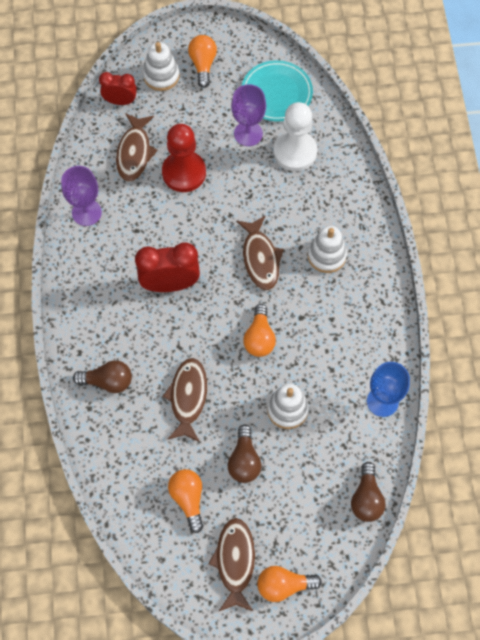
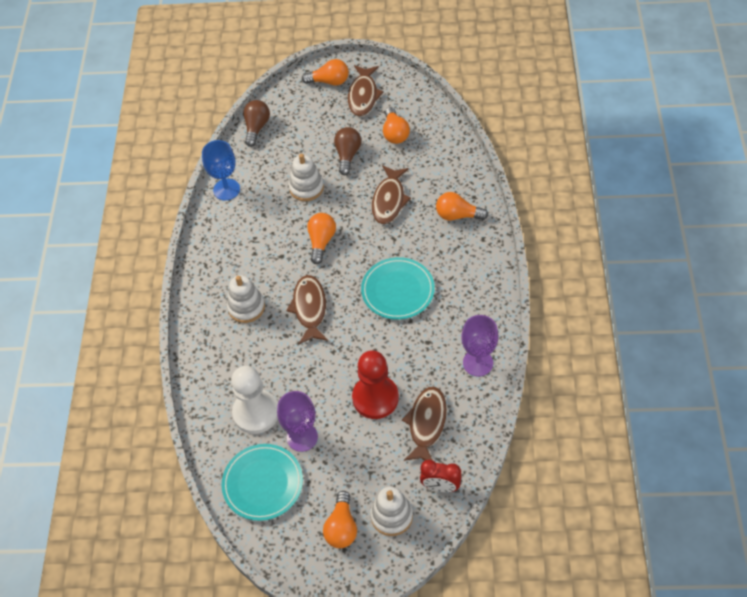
camera: 170 degrees left, 10 degrees down
brown light bulb [73,360,132,393] -> orange light bulb [436,192,488,221]
red clock [135,242,200,292] -> turquoise plate [361,257,435,320]

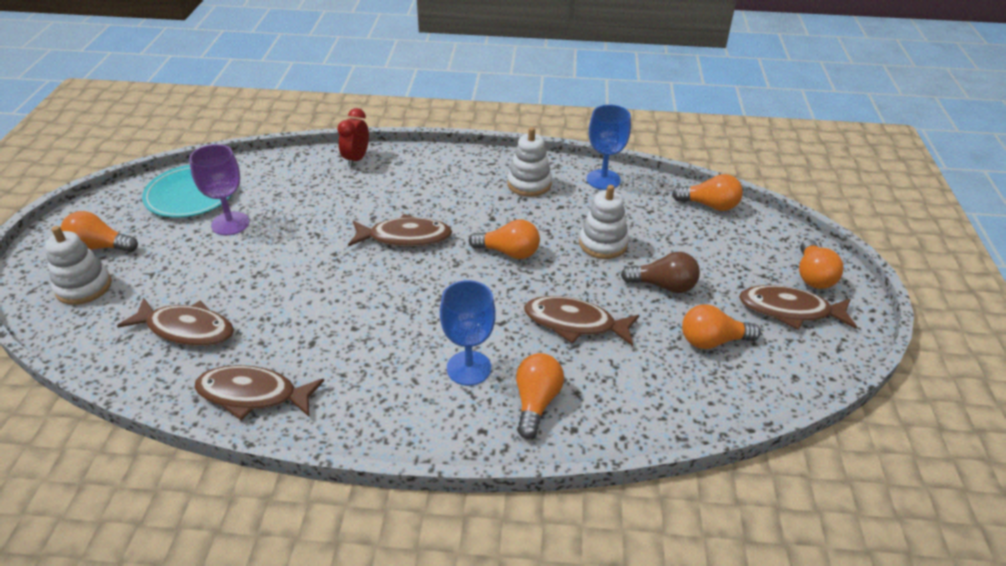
camera: 90 degrees right, 15 degrees down
white stacking toy [227,275,265,323] -> white stacking toy moved to [507,127,552,197]
white pawn [231,366,278,434] -> none
brown light bulb [243,100,270,147] -> orange light bulb [672,174,743,211]
red pawn [352,350,399,419] -> none
turquoise plate [361,257,435,320] -> none
red clock [420,460,462,492] -> red clock moved to [337,108,369,167]
purple goblet [461,315,498,376] -> brown fish [194,365,324,420]
none -> blue goblet [440,280,496,386]

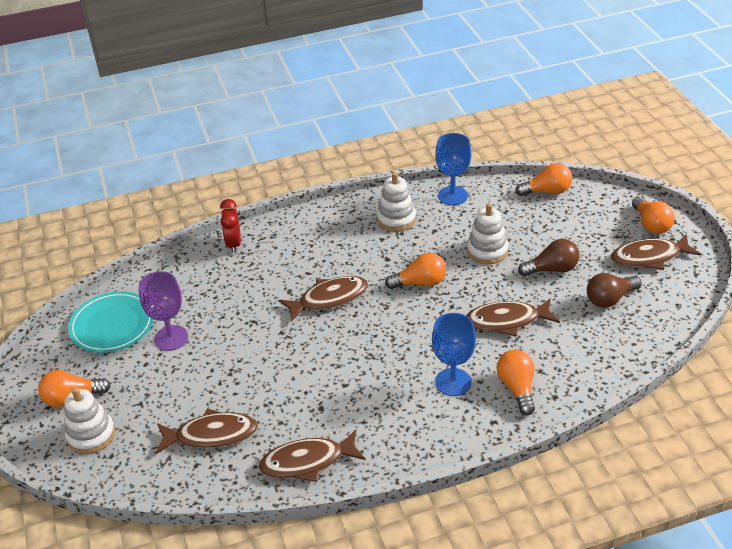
camera: 20 degrees left, 0 degrees up
orange light bulb [682,304,761,349] -> brown light bulb [587,273,642,308]

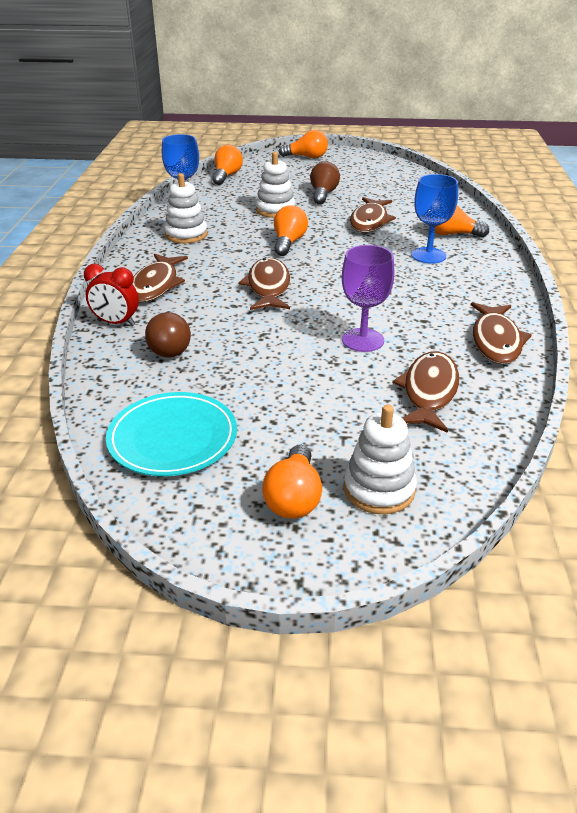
camera: 70 degrees left, 5 degrees down
purple goblet [139,271,188,351] -> purple goblet moved to [342,245,394,352]
brown light bulb [587,273,642,308] -> brown light bulb moved to [145,311,191,357]
brown fish [611,234,701,270] -> brown fish moved to [133,253,188,302]

